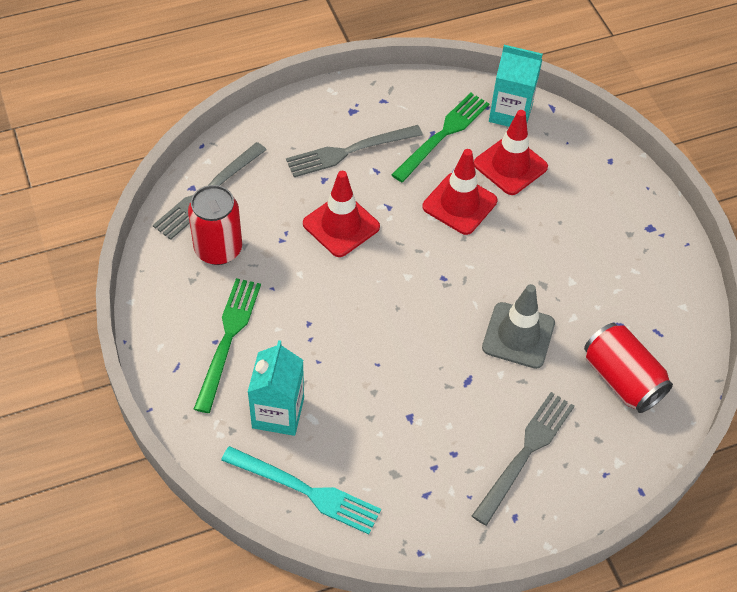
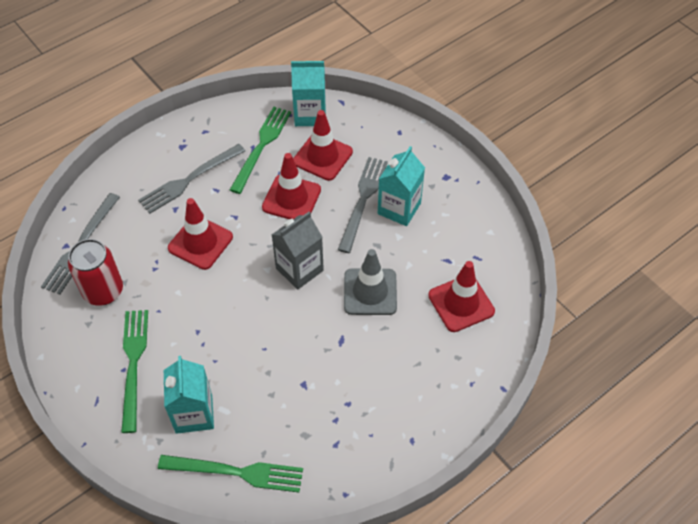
camera: 15 degrees left, 0 degrees up
turquoise fork [221,446,381,535] -> green fork [158,455,303,493]
grey fork [472,392,574,526] -> grey fork moved to [338,157,388,253]
red can [584,323,673,413] -> red traffic cone [428,261,495,332]
none -> grey carton [272,212,324,290]
none -> turquoise carton [378,146,425,226]

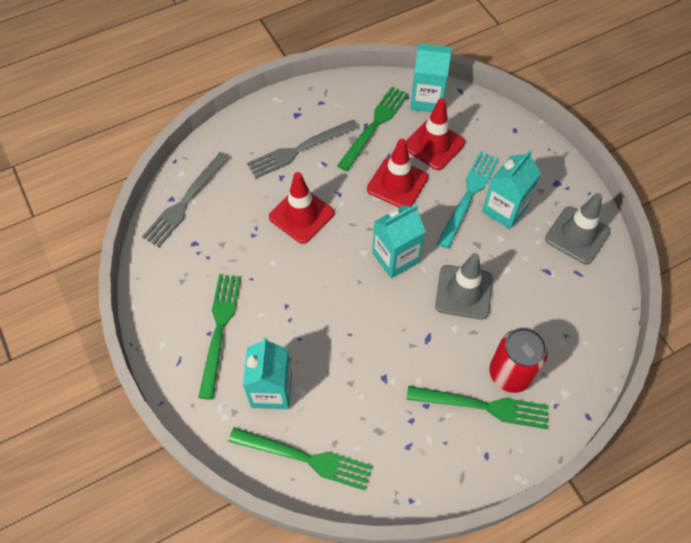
camera: 10 degrees right, 5 degrees up
red can [68,239,123,306] -> red can moved to [489,327,548,393]
grey carton [272,212,324,290] -> turquoise carton [372,204,426,278]
grey fork [338,157,388,253] -> turquoise fork [437,151,499,249]
red traffic cone [428,261,495,332] -> none
none -> green fork [406,386,549,429]
none -> grey traffic cone [545,193,610,264]

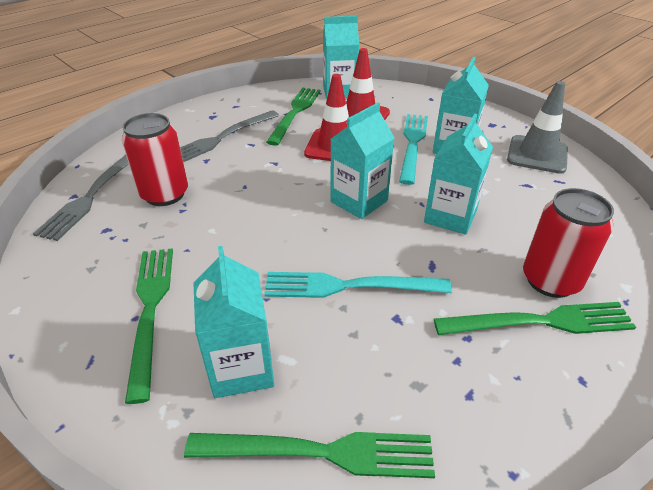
camera: 15 degrees left, 20 degrees down
red traffic cone [269,172,334,244] -> none
grey traffic cone [435,253,493,320] -> turquoise carton [424,113,493,235]
none -> red can [122,113,188,206]
none -> turquoise fork [264,272,452,298]

